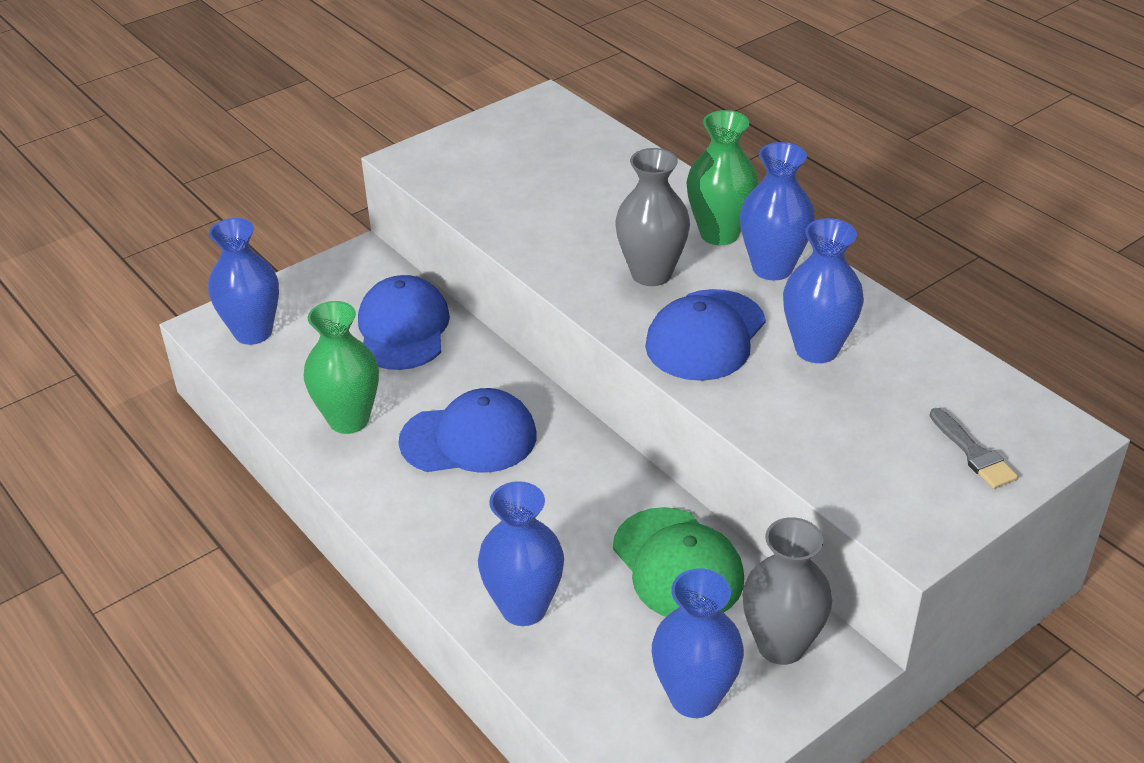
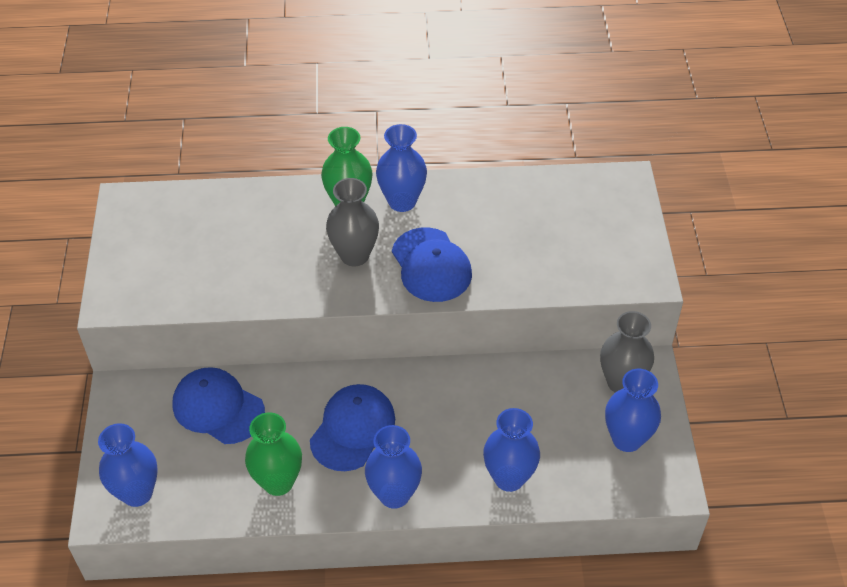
camera: 55 degrees left, 10 degrees up
green cap [613,507,744,617] -> none
blue vase [783,218,864,363] -> blue vase moved to [365,425,422,509]
grey brush [929,408,1018,489] -> none

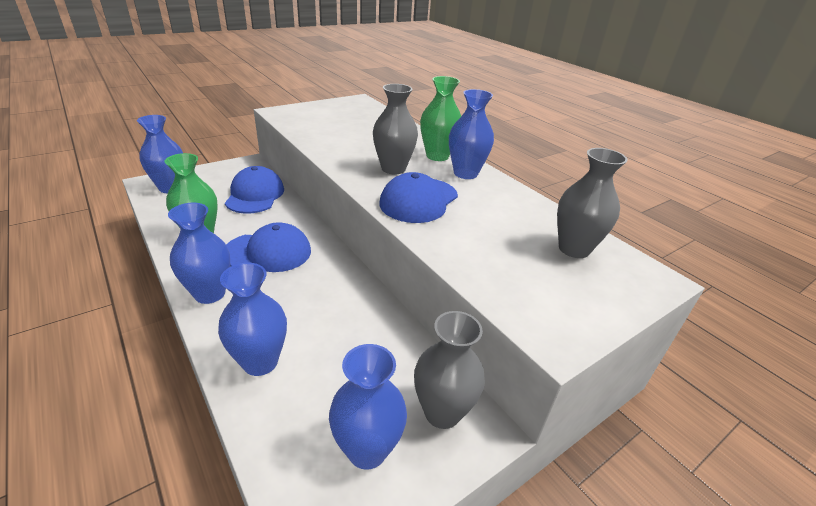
camera: 55 degrees right, 15 degrees down
none -> grey vase [557,148,628,258]

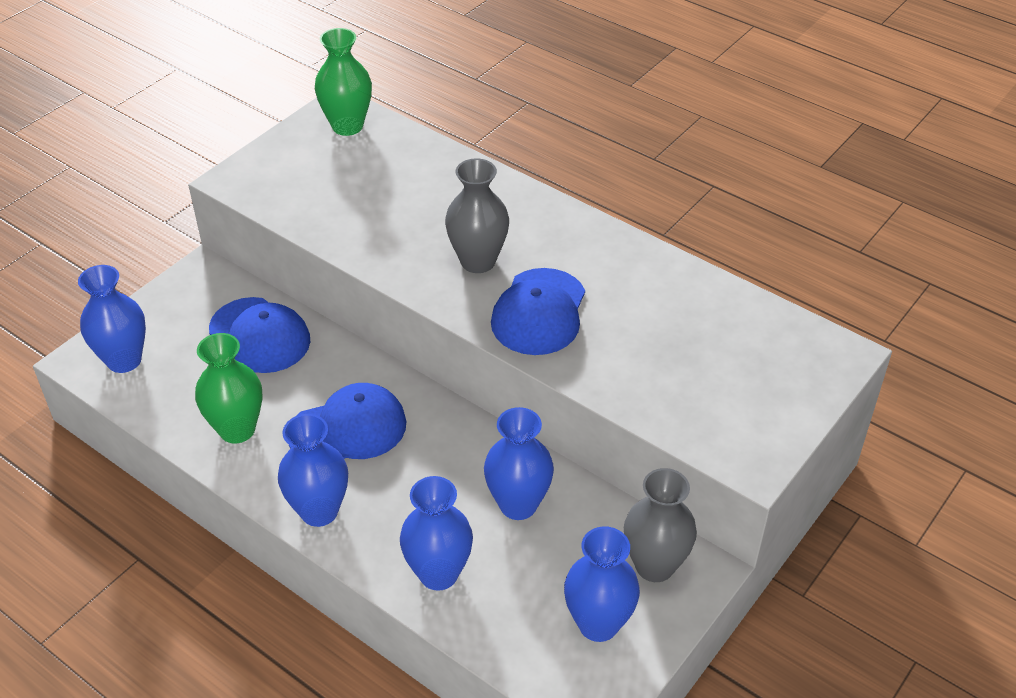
camera: 15 degrees left, 10 degrees up
blue cap [225,166,284,213] -> blue cap turned 150 degrees clockwise [209,297,310,373]
green vase [420,76,461,161] -> green vase moved to [315,28,372,136]
blue vase [449,89,494,179] -> blue vase moved to [484,407,554,520]
grey vase [557,148,628,258] -> none

